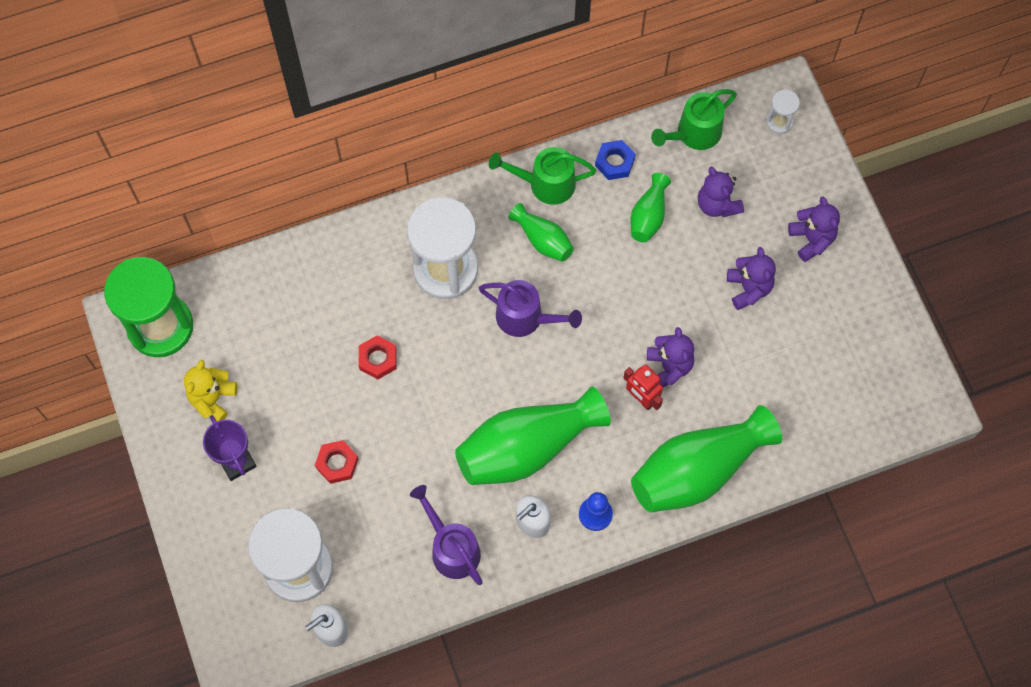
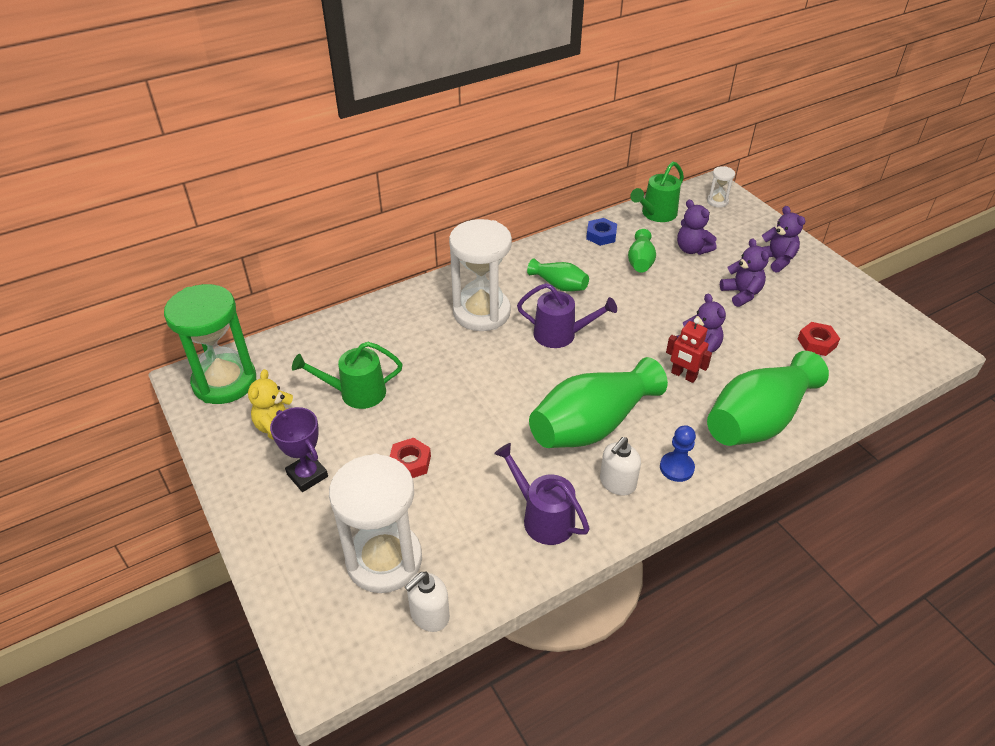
camera: 10 degrees left, 25 degrees down
red nut [359,335,396,379] -> red nut moved to [798,322,840,356]
green watering can [489,147,596,205] -> green watering can moved to [292,342,403,409]

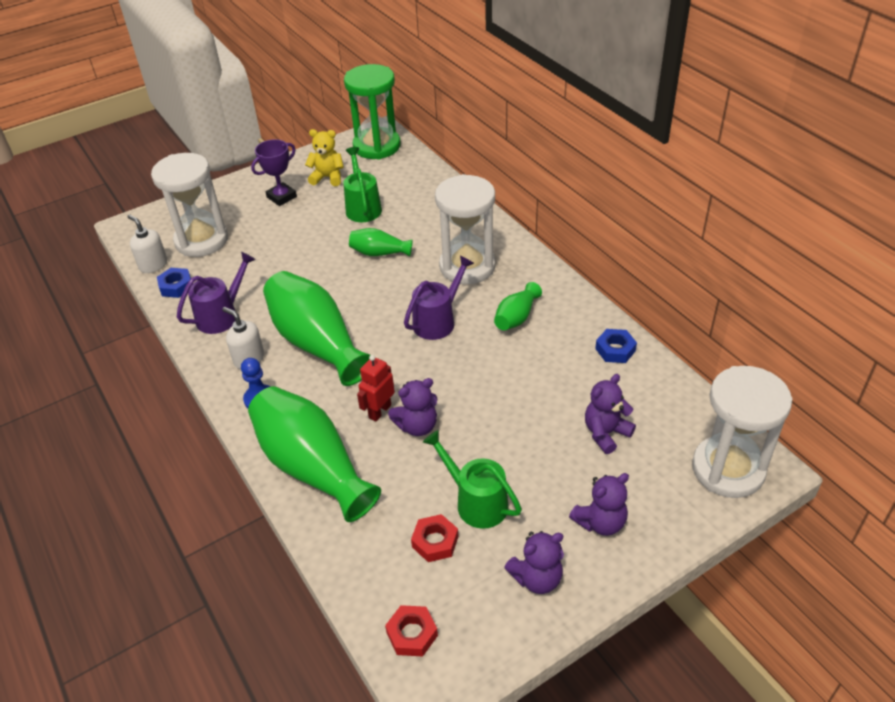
camera: 90 degrees right, 0 degrees up
red nut [389,438,431,478] -> red nut moved to [385,605,438,656]
purple watering can [517,283,617,348] -> purple watering can turned 150 degrees counterclockwise [404,256,474,340]
green vase [628,229,656,273] -> green vase moved to [349,228,413,257]
green watering can [630,161,684,222] -> green watering can moved to [423,430,522,529]
white hourglass [707,166,735,208] -> white hourglass [692,366,792,498], size x2.34
purple teddy bear [720,238,769,307] -> purple teddy bear moved to [504,531,564,594]
none -> blue nut [157,268,191,298]

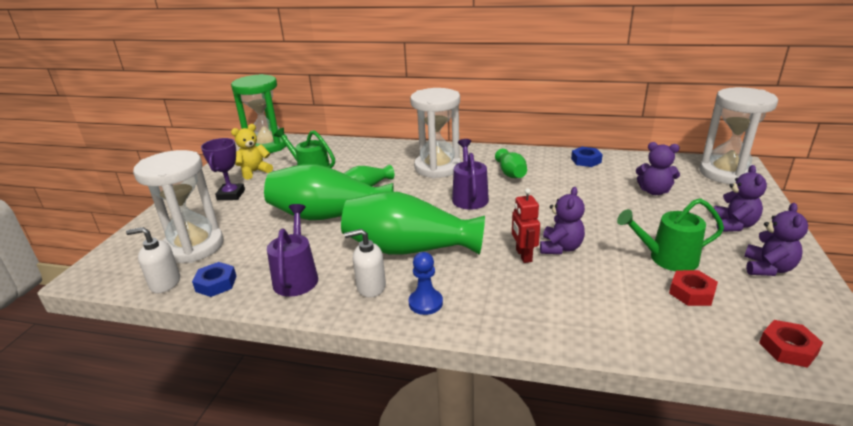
camera: 45 degrees left, 15 degrees down
green vase [248,386,381,522] -> green vase moved to [264,164,394,220]
purple teddy bear [585,374,636,454] -> purple teddy bear turned 75 degrees counterclockwise [636,142,680,195]

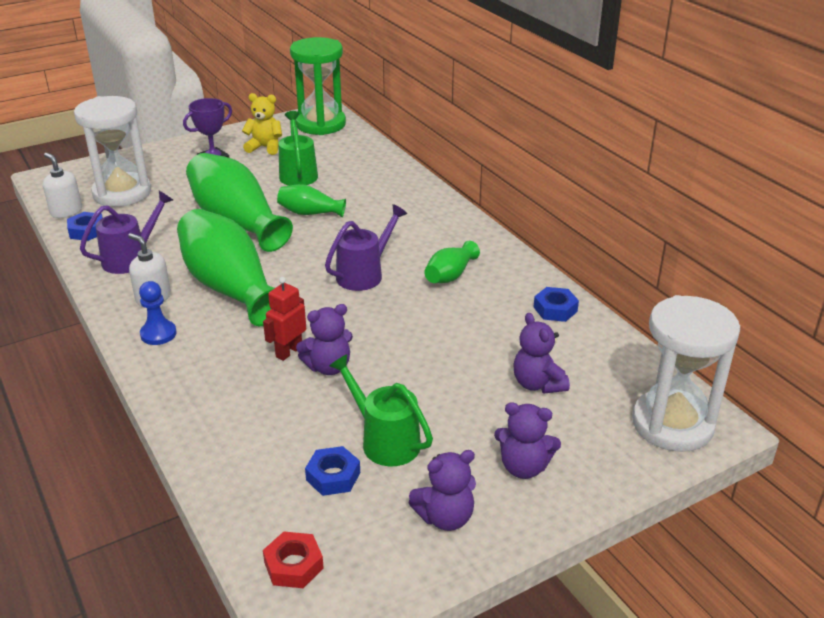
camera: 45 degrees right, 5 degrees up
white hourglass [410,88,461,178] -> none
red nut [669,270,718,306] -> blue nut [305,446,360,496]
purple teddy bear [712,165,767,232] -> purple teddy bear turned 45 degrees clockwise [494,402,561,479]

